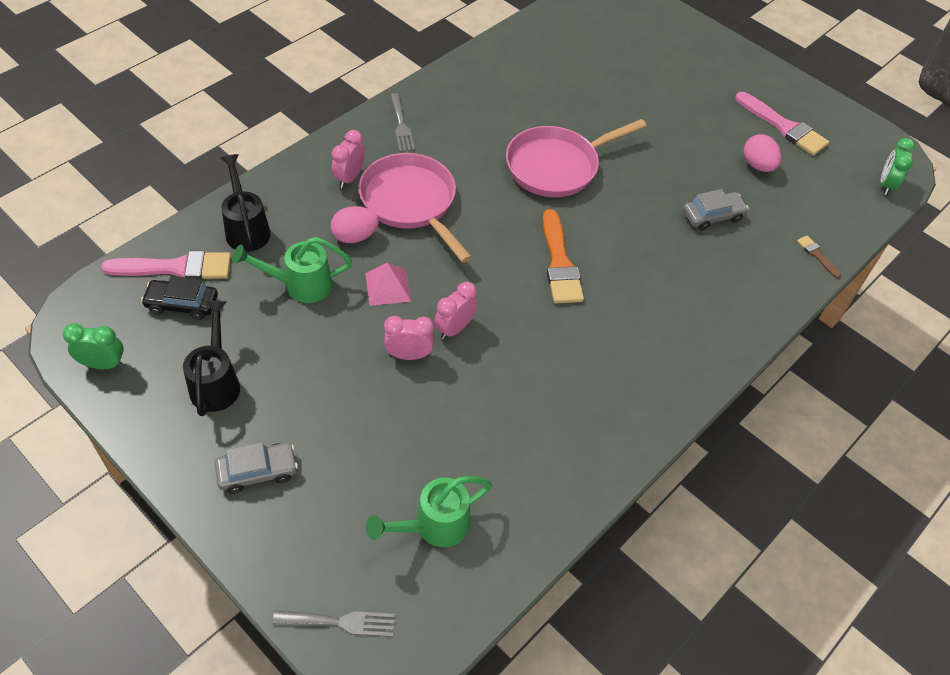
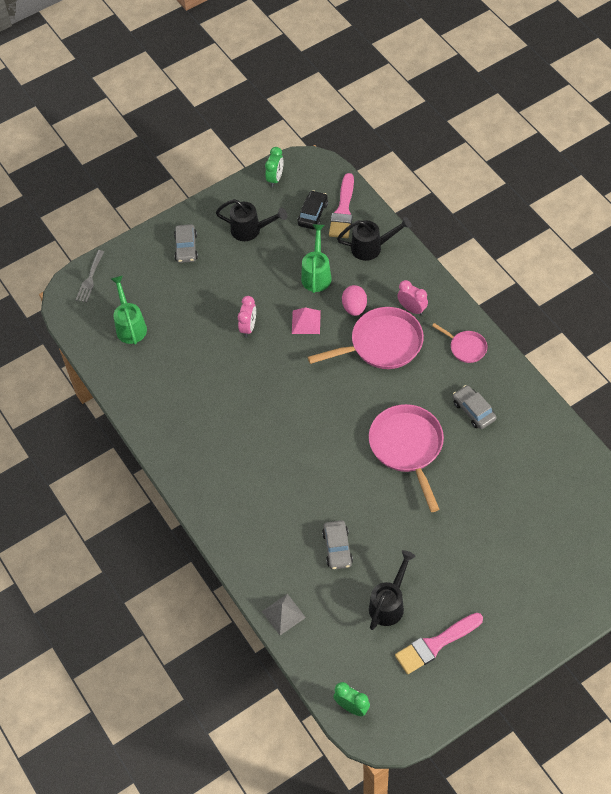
camera: 110 degrees right, 5 degrees up
grey fork [390,93,415,152] -> pink pan [432,323,488,363]
pink clock [434,282,478,340] -> none
orange brush [543,209,584,303] -> none
pink egg [744,134,781,172] -> black watering can [369,550,416,630]
brown brush [797,235,841,278] -> grey pyramid [262,594,306,635]
none -> grey car [453,385,496,429]

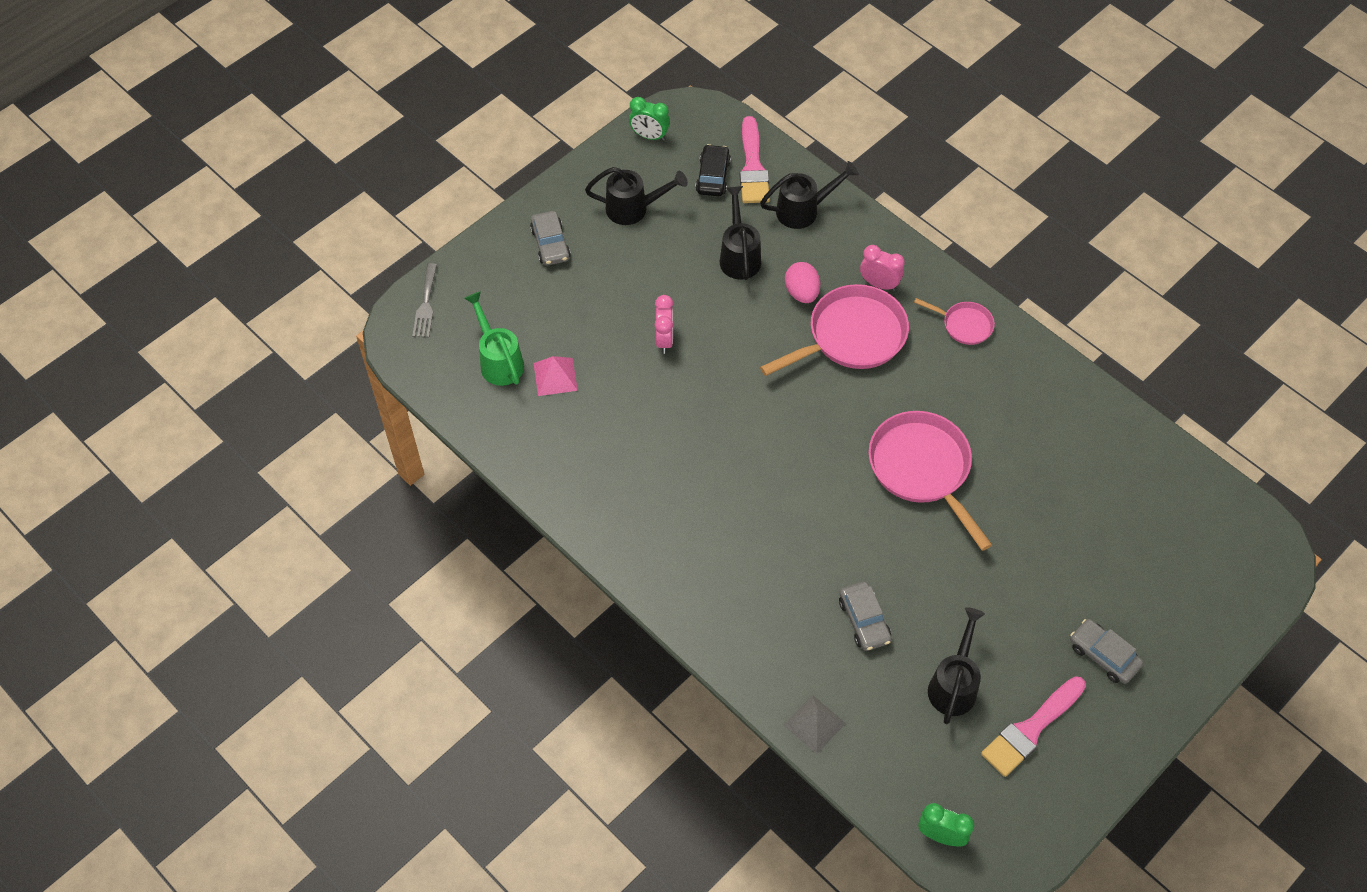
camera: 15 degrees left, 0 degrees up
green clock [265,147,284,187] -> green clock turned 105 degrees clockwise [629,97,670,141]
pink pyramid [292,307,321,334] -> pink pyramid moved to [534,356,578,396]
green watering can [301,224,332,293] -> black watering can [720,186,761,280]
grey car [453,385,496,429] -> grey car moved to [1070,619,1143,684]

